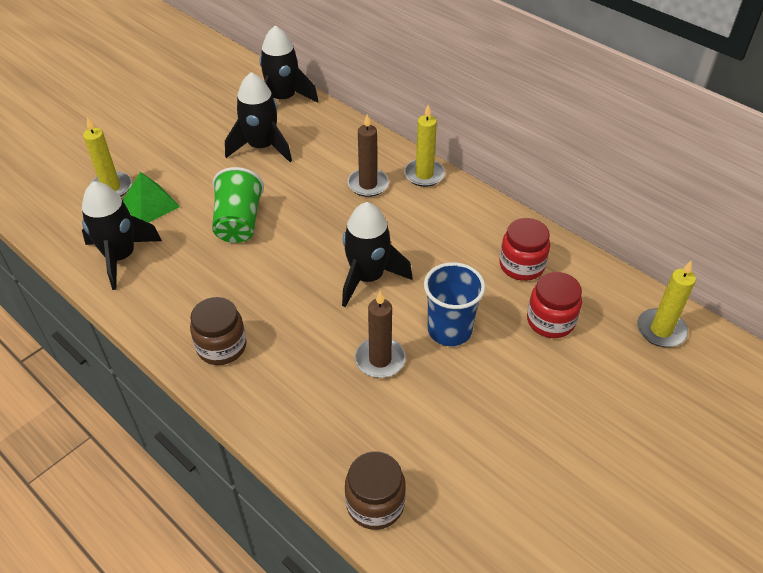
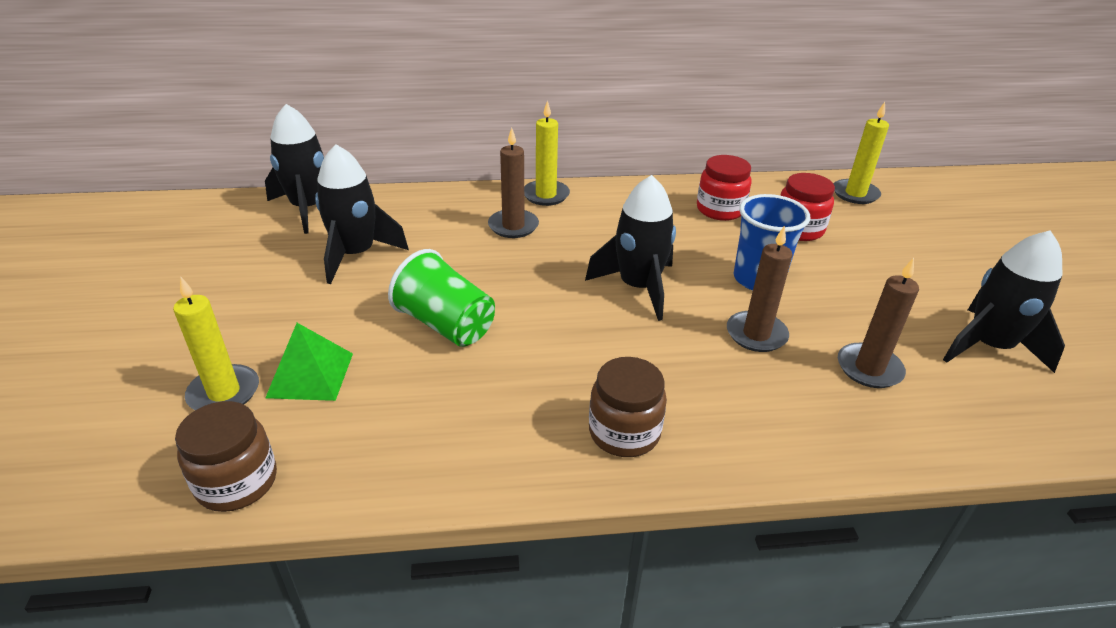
camera: 50 degrees left, 10 degrees down
black rocket [82,181,162,290] -> black rocket moved to [943,230,1065,373]
brown jar [345,451,406,530] -> brown jar moved to [175,401,277,512]
none -> brown candle [838,258,919,388]

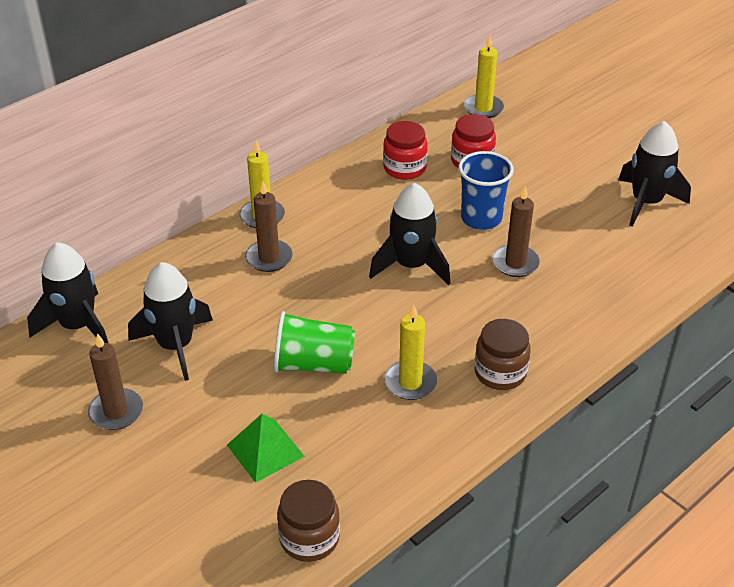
camera: 35 degrees left, 5 degrees up
yellow candle [173,276,259,410] -> yellow candle moved to [384,304,437,400]
brown candle [838,258,919,388] -> brown candle moved to [88,333,143,430]

